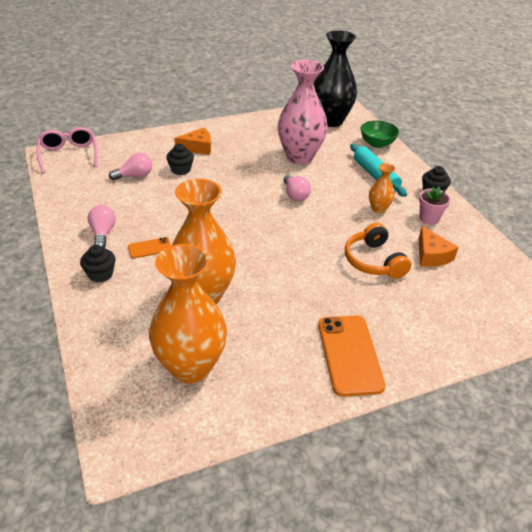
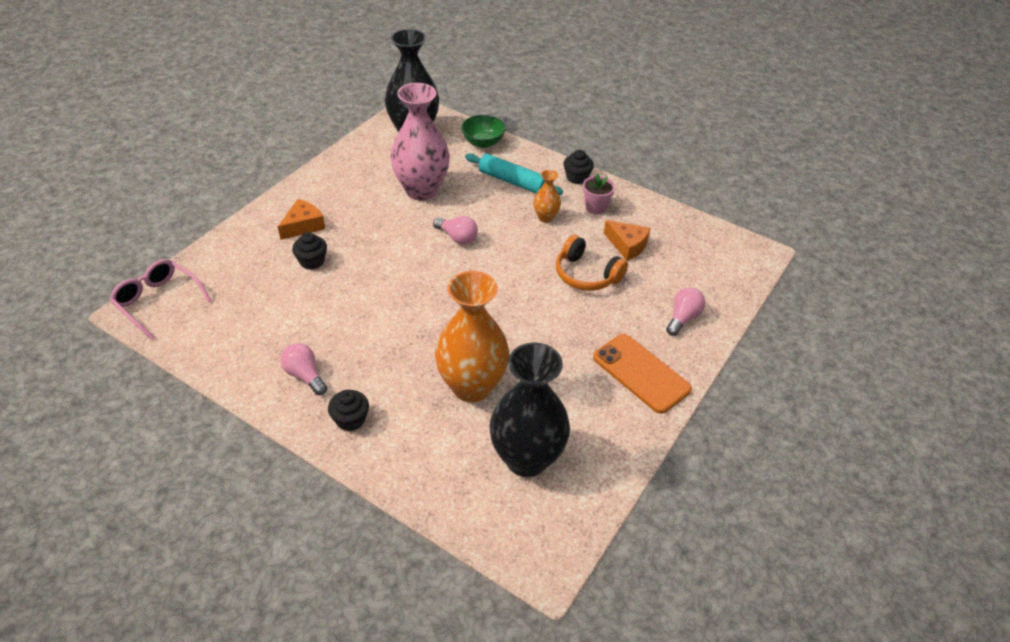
camera: 35 degrees left, 5 degrees up
pink light bulb [109,153,152,180] -> pink light bulb moved to [666,287,705,336]
orange phone [128,237,171,258] -> none
orange vase [149,244,227,383] -> black vase [489,342,570,477]

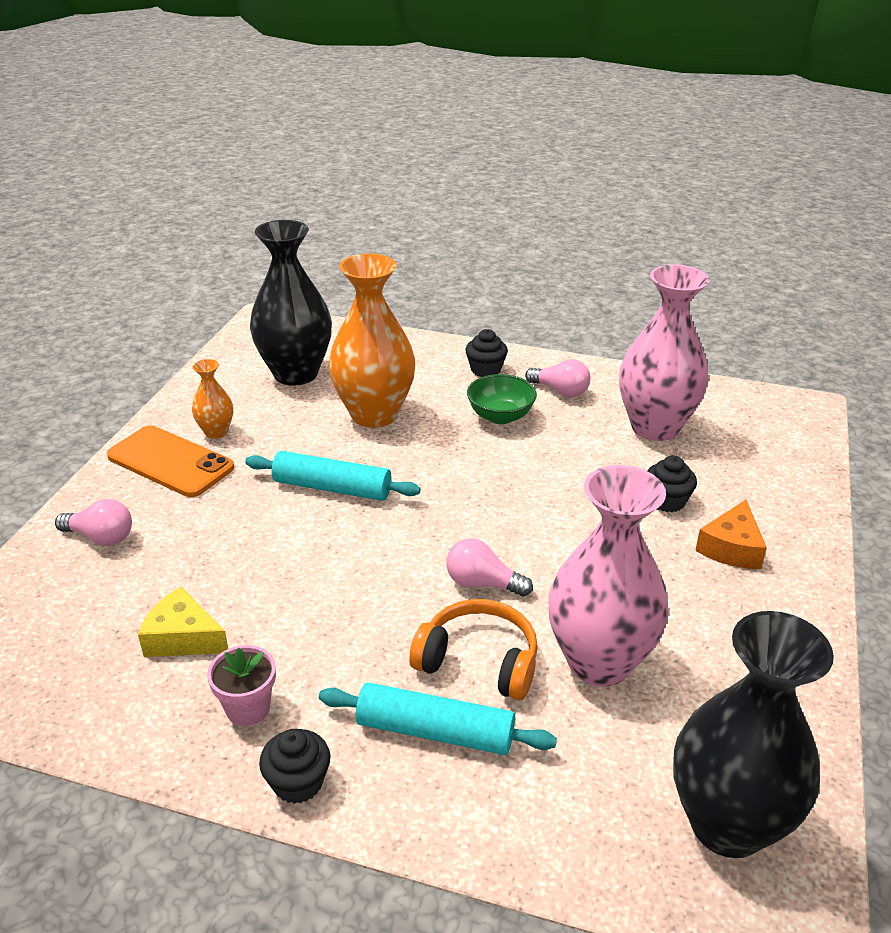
camera: 165 degrees right, 10 degrees down
pink glasses [110,259,212,340] -> none
green bowl [461,115,506,148] -> green bowl moved to [467,374,537,424]
orange vase [533,170,561,223] -> orange vase moved to [192,359,233,439]
orange headphones [556,235,628,291] -> orange headphones moved to [409,599,538,701]
orange cheese [604,220,650,261] -> yellow cheese [138,587,228,657]
pink light bulb [666,287,705,336] -> pink light bulb turned 90 degrees counterclockwise [55,499,132,546]
none -> turquoise rolling pin [245,451,421,501]
none -> pink vase [619,264,709,441]

